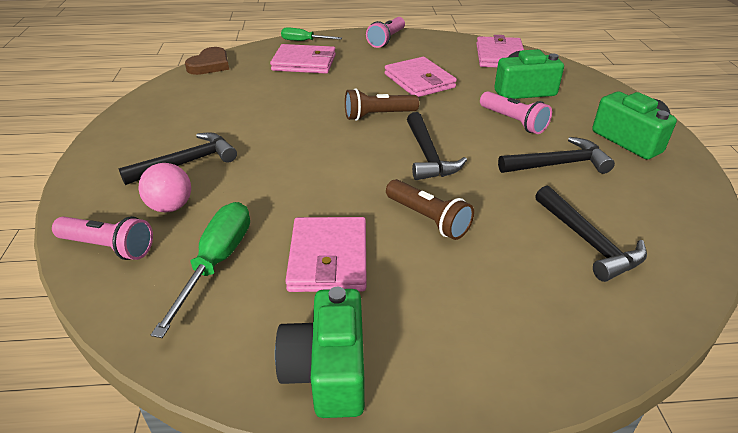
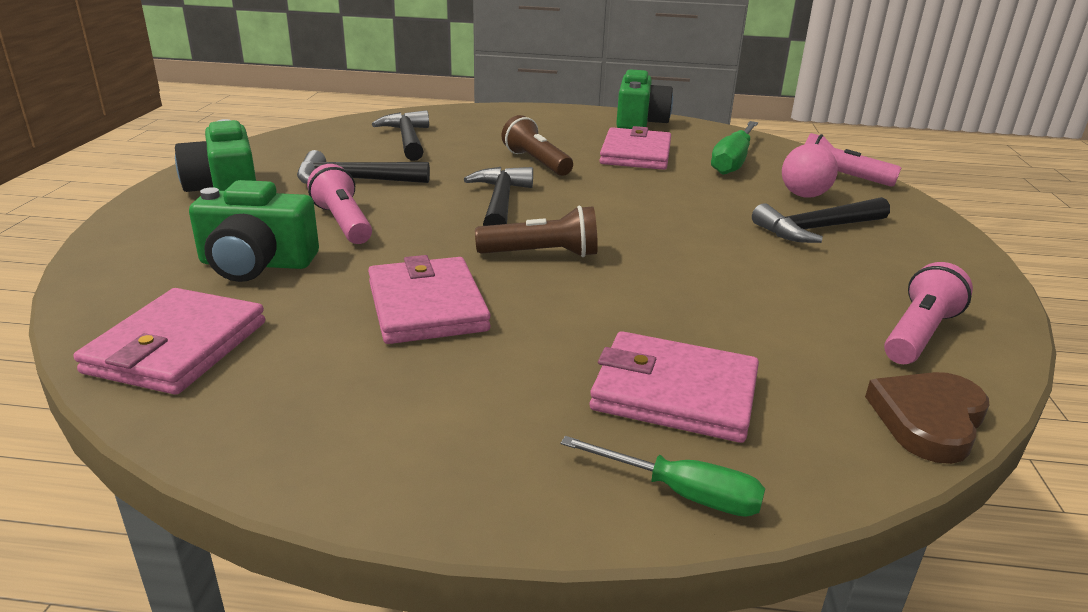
camera: 170 degrees left, 10 degrees down
pink flashlight [366,17,405,48] -> pink flashlight moved to [884,262,973,364]

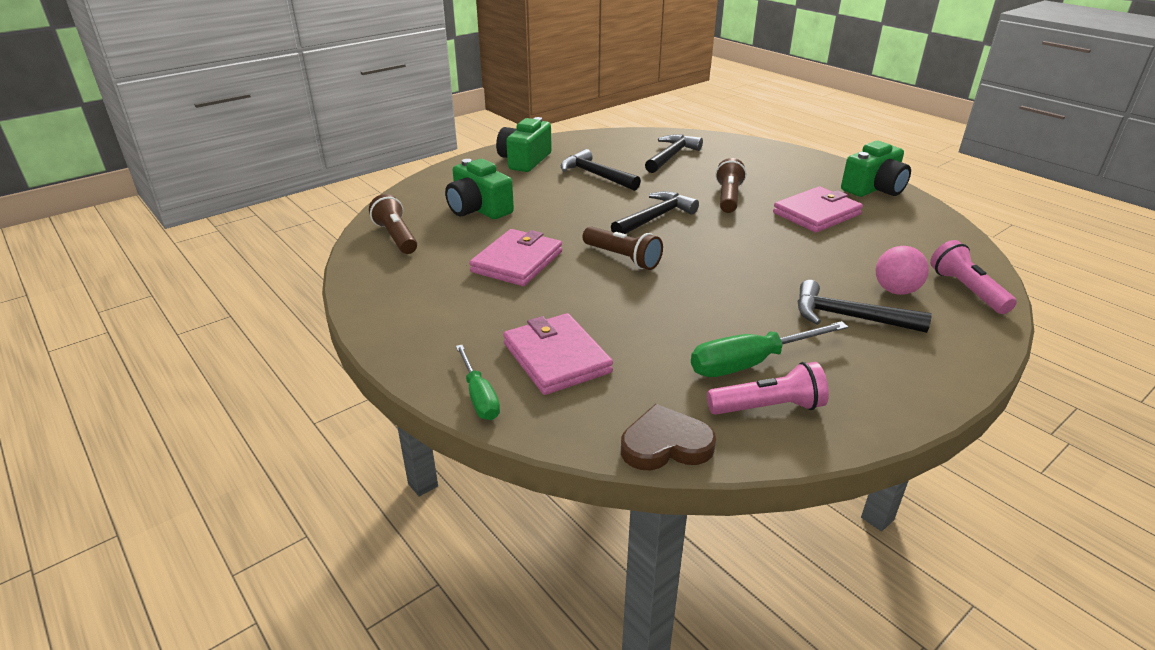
camera: 45 degrees right, 5 degrees up
pink wallet [73,288,265,395] -> brown flashlight [369,194,417,254]
pink flashlight [307,164,372,244] -> none
green screwdriver [711,121,758,175] -> green screwdriver moved to [691,321,848,377]

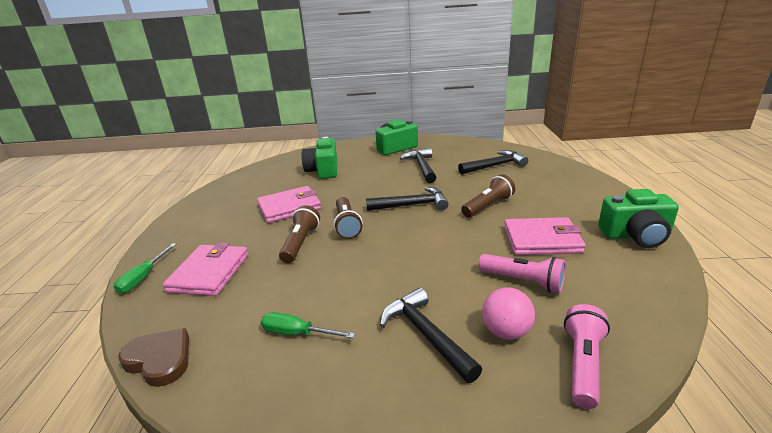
camera: 40 degrees right, 5 degrees down
brown flashlight [369,194,417,254] -> brown flashlight moved to [279,205,320,263]
green screwdriver [691,321,848,377] -> green screwdriver [261,312,355,338], size x0.64
pink flashlight [707,362,829,415] -> pink flashlight moved to [479,254,566,293]

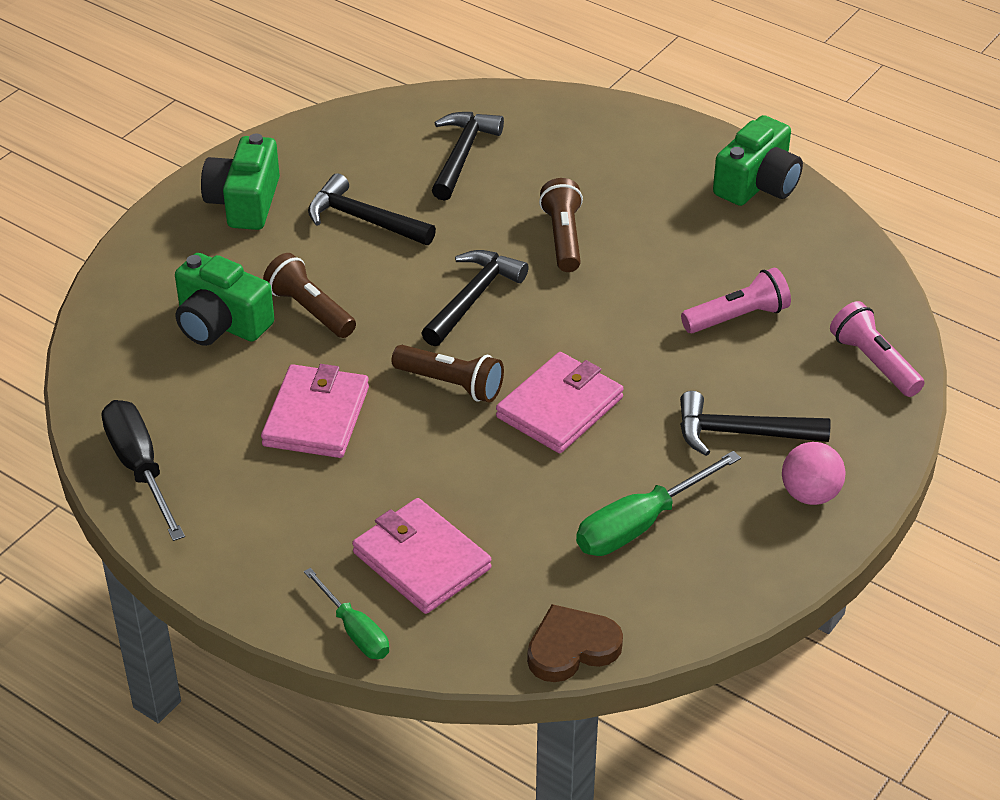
camera: 55 degrees left, 15 degrees up
green screwdriver [261,312,355,338] -> green screwdriver [576,451,741,556], size x1.56
brown flashlight [279,205,320,263] -> brown flashlight moved to [263,253,356,338]
pink ball [482,287,535,340] -> pink ball moved to [782,442,846,505]
pink wallet [504,217,586,255] -> pink wallet moved to [496,352,624,453]
none -> black screwdriver [102,400,185,541]

